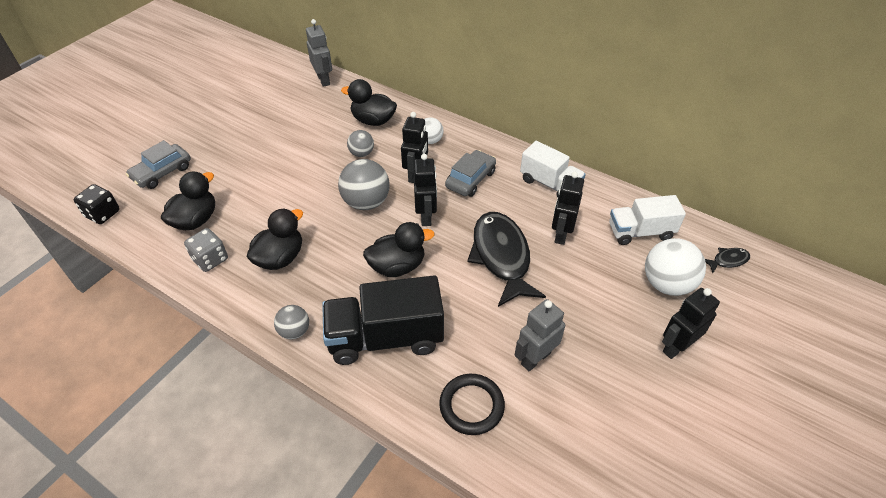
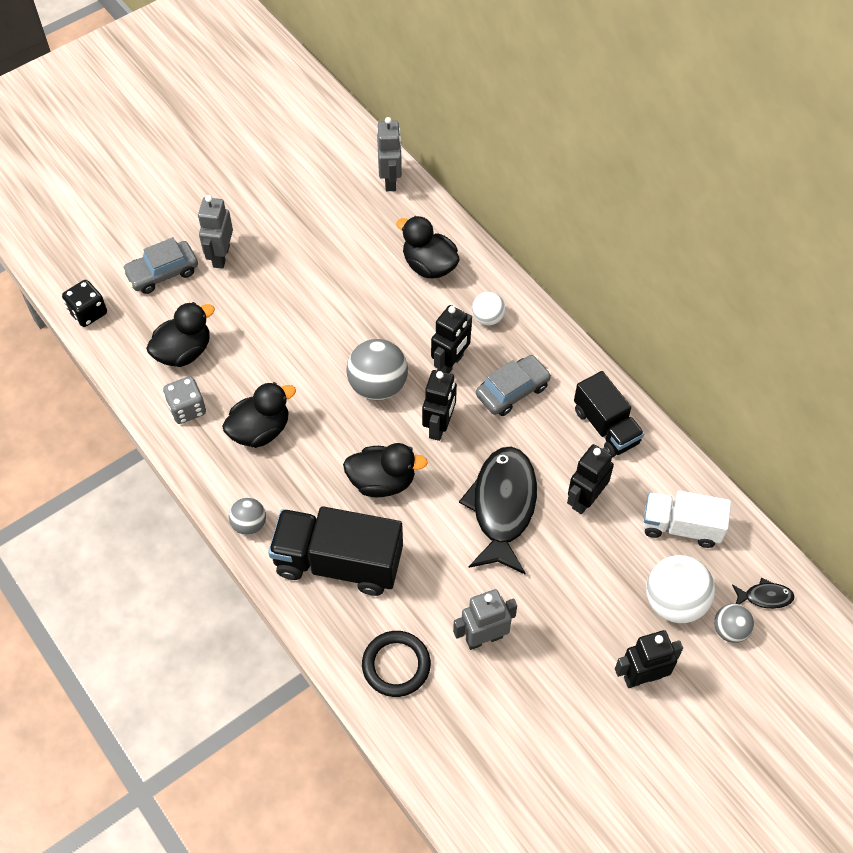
camera: 20 degrees right, 10 degrees up
grey ball [347,130,374,157] -> grey ball moved to [714,604,754,643]
white truck [520,141,586,198] -> black truck [574,371,644,457]
none -> grey robot [198,195,233,269]

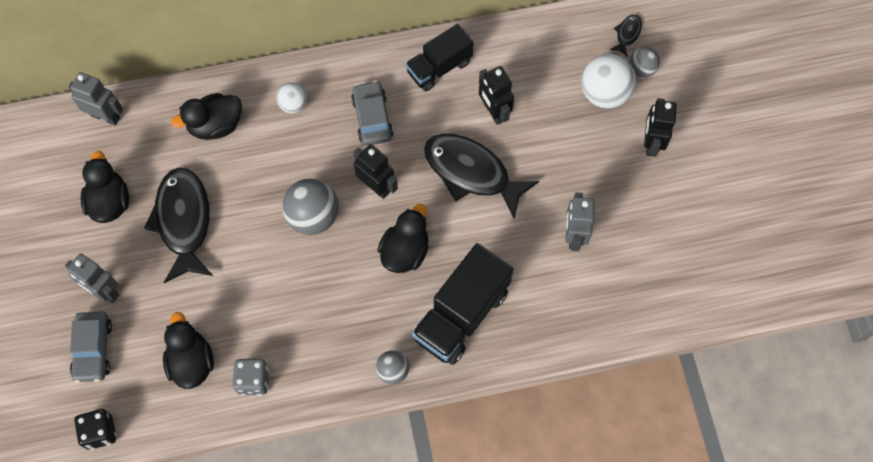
camera: 65 degrees left, 10 degrees up
black duck [222,382,296,448] -> black duck moved to [81,151,129,223]
black ring [362,631,431,697] -> none
black robot [431,305,472,373] -> none
black truck [574,371,644,457] -> black truck turned 150 degrees clockwise [406,24,474,91]
white truck [643,490,731,548] -> none
none -> black fish [144,168,213,283]

